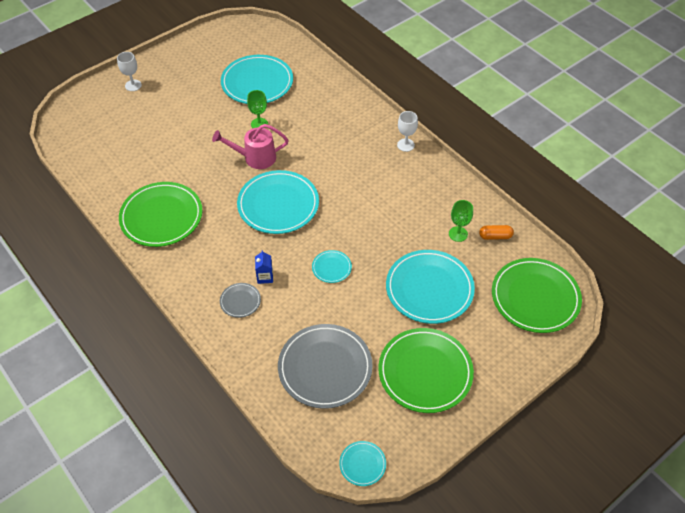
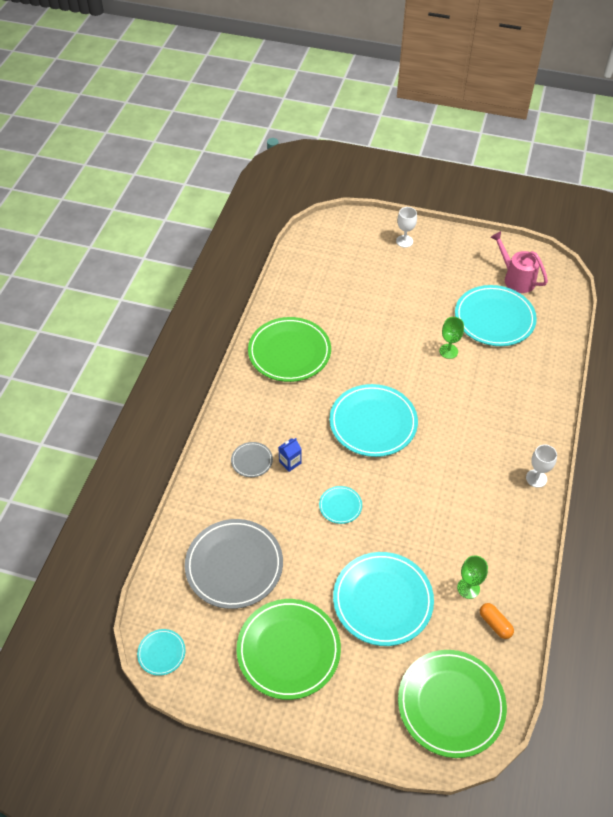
camera: 55 degrees right, 0 degrees up
pink watering can [212,124,289,169] -> pink watering can moved to [490,231,548,293]

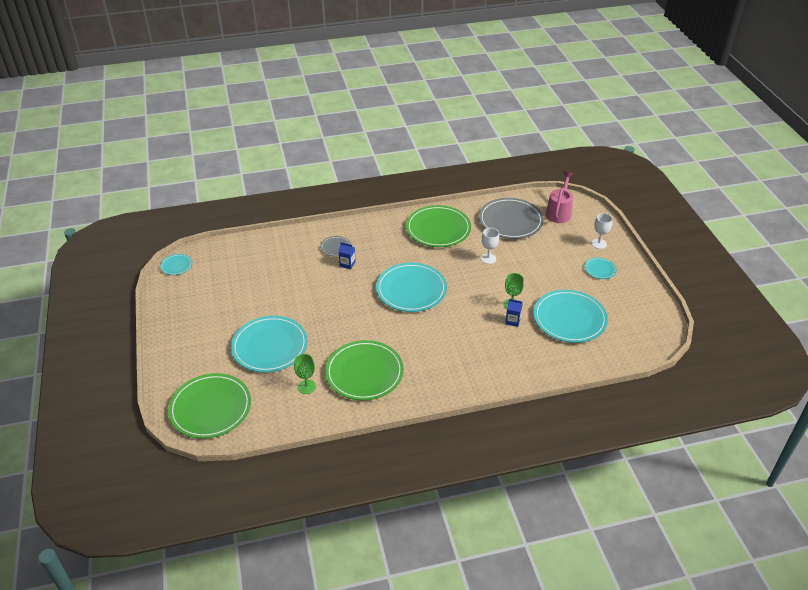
camera: 60 degrees right, 10 degrees down
grey plate [185,519,283,609] -> grey plate moved to [479,198,544,239]
green plate [237,599,341,700] -> green plate moved to [325,340,404,401]
turquoise plate [319,486,362,524] -> turquoise plate moved to [584,258,617,279]
orange capsule [480,603,514,639] -> none
pink watering can [490,231,548,293] -> pink watering can moved to [546,171,573,223]
white goblet [526,445,557,488] -> white goblet moved to [481,228,499,264]
none -> blue carton [505,299,523,327]

